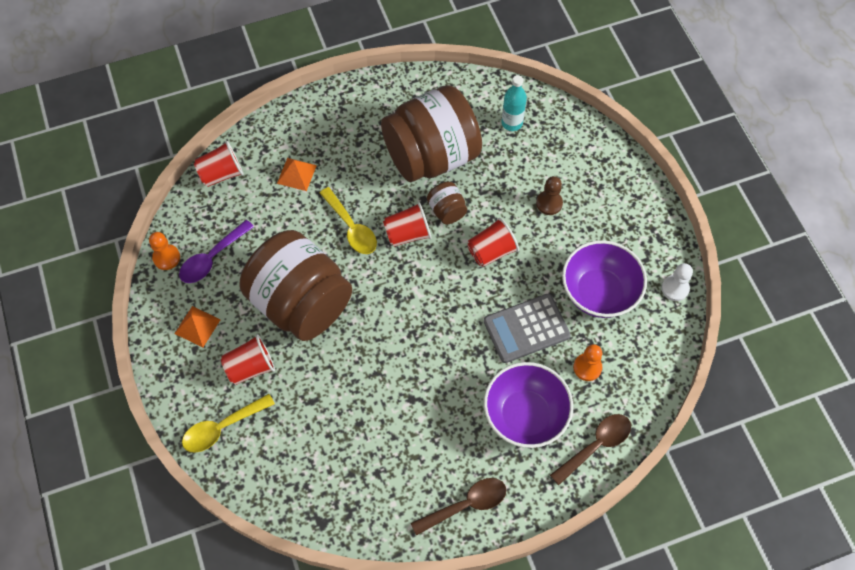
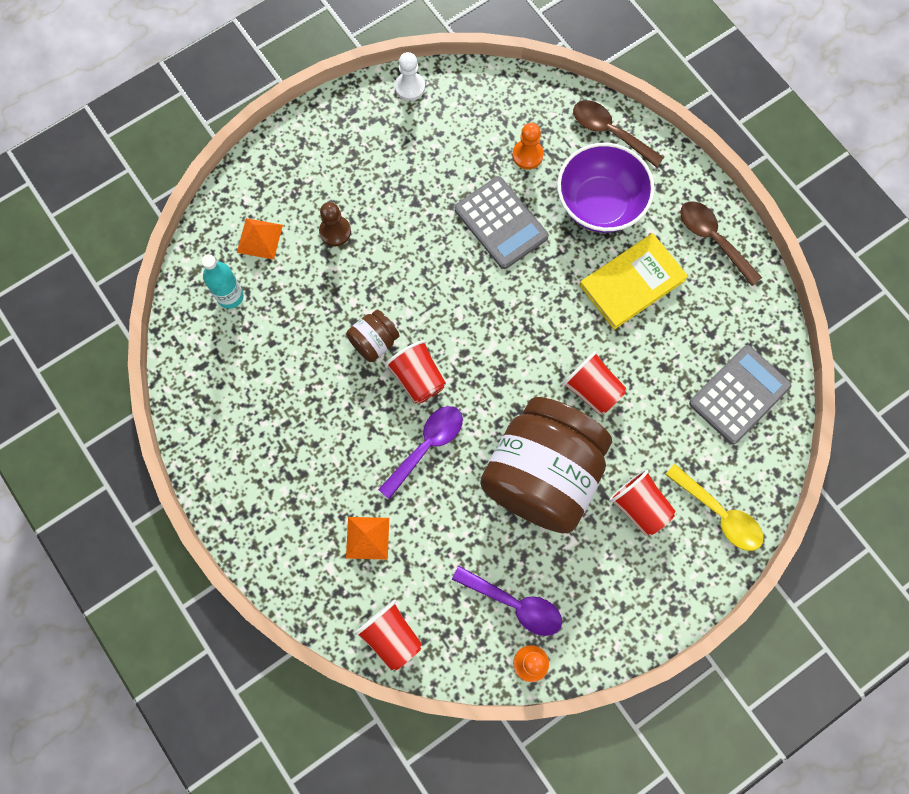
camera: 105 degrees left, 10 degrees up
orange pyramid [174,306,221,347] -> orange pyramid moved to [237,218,283,260]
yellow spoon [320,187,377,254] -> purple spoon [378,406,463,499]
brown jar [381,85,482,182] -> none
red cup [467,218,519,267] -> red cup moved to [562,351,626,415]
purple bowl [562,240,647,318] -> none
none -> yellow book [579,233,688,330]
none -> grey calculator [689,345,791,444]

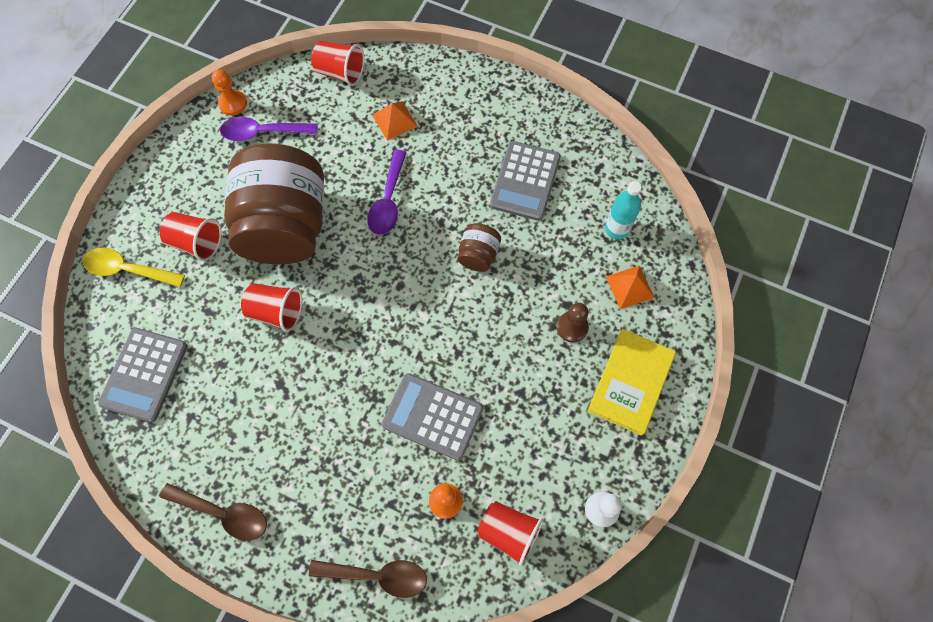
camera: 150 degrees right, 5 degrees down
red cup [385,340,446,404] -> red cup moved to [477,501,543,566]
purple bowl [557,143,655,233] -> none
yellow book [579,233,688,330] -> yellow book moved to [588,329,676,436]
none -> grey calculator [490,141,561,221]

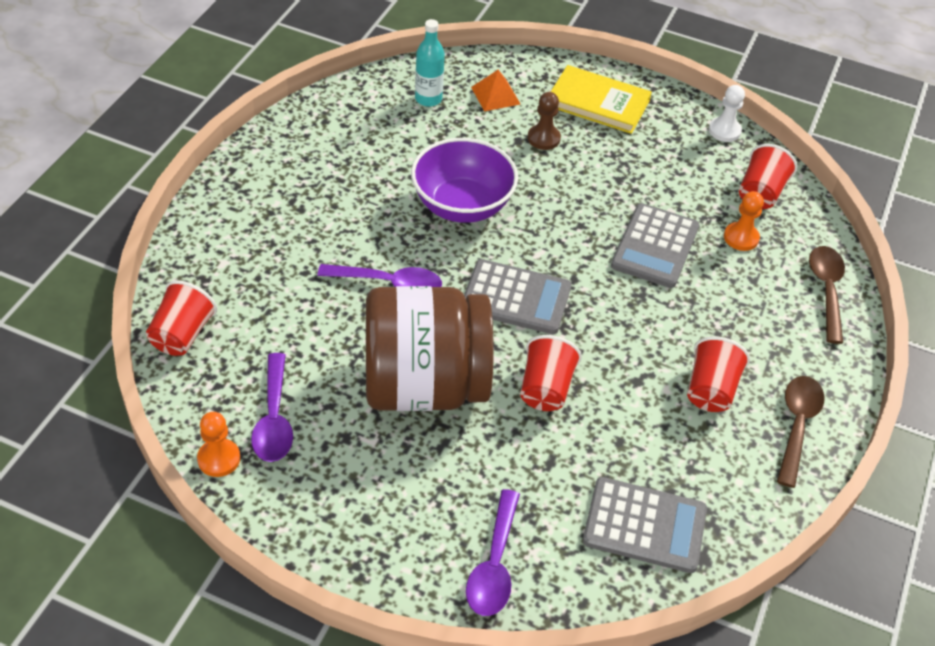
camera: 95 degrees left, 20 degrees down
yellow spoon [83,248,185,287] -> purple spoon [466,489,520,616]
red cup [160,212,222,261] -> red cup moved to [687,336,750,412]
orange pyramid [372,101,418,141] -> none
brown jar [458,223,501,272] -> purple bowl [411,138,518,223]
grey calculator [490,141,561,221] -> grey calculator moved to [464,259,571,334]

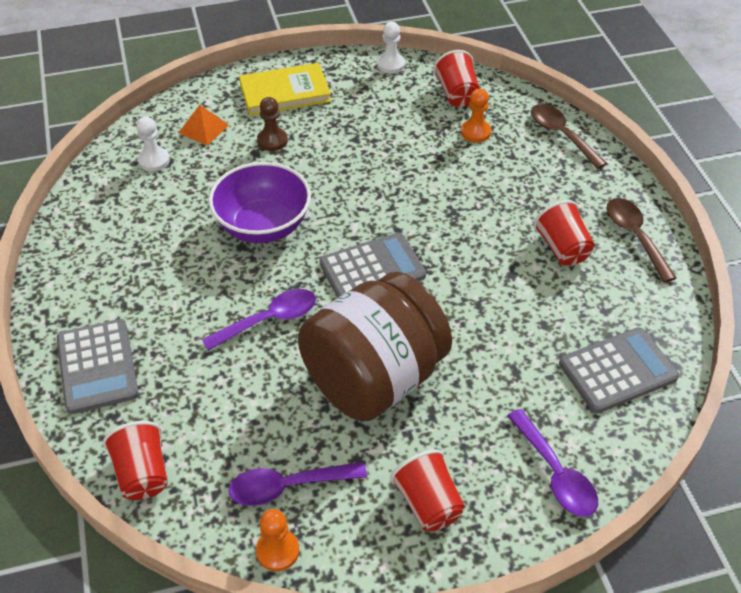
camera: 35 degrees left, 0 degrees up
purple spoon [251,353,293,462] -> purple spoon turned 120 degrees clockwise [229,462,367,506]
turquoise bottle [415,19,445,107] -> white pawn [137,117,170,171]
red cup [520,335,582,411] -> red cup moved to [390,449,465,531]
grey calculator [611,203,699,288] -> grey calculator moved to [57,319,139,414]

